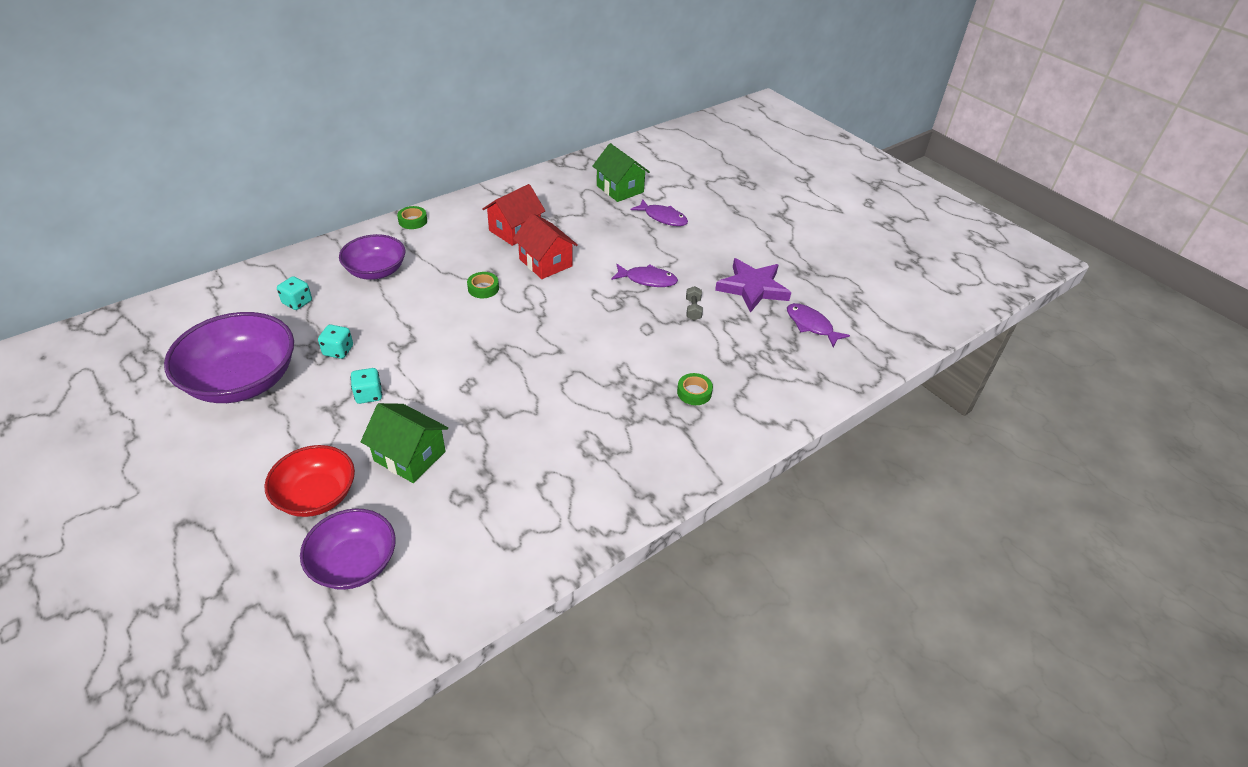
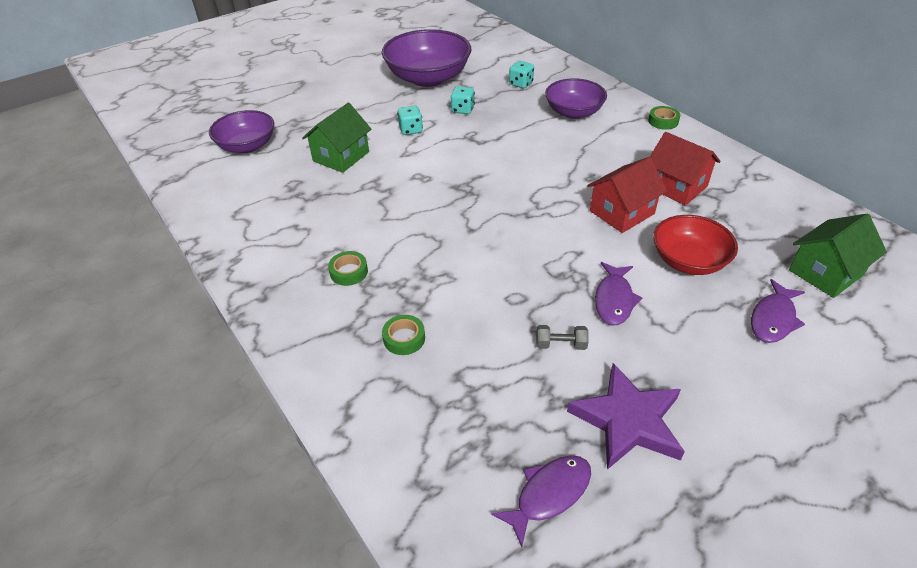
camera: 95 degrees right, 0 degrees up
red bowl [264,445,355,517] -> red bowl moved to [653,215,738,275]
green tape [467,272,499,298] -> green tape moved to [328,251,368,286]

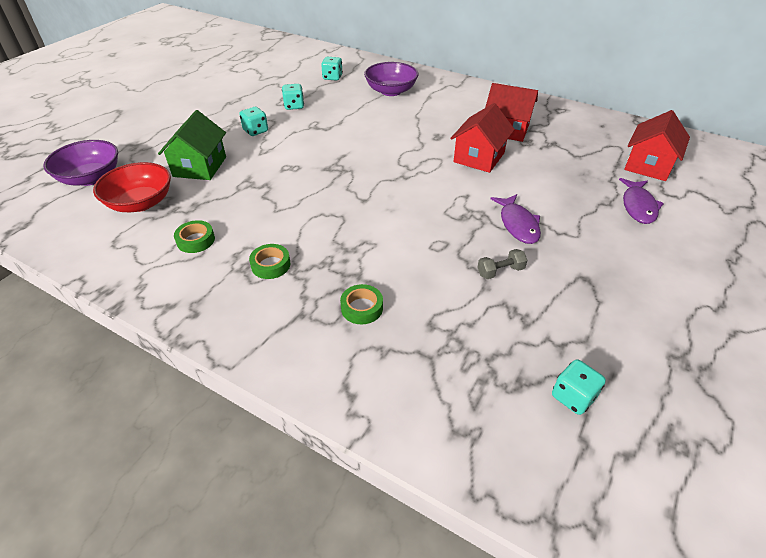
camera: 25 degrees left, 0 degrees up
purple bowl [382,29,472,87] -> none
purple fish [491,455,591,547] -> turquoise dice [552,359,606,415]
purple star [567,363,685,470] -> none
green tape [648,106,680,130] -> green tape moved to [174,220,215,253]
red bowl [653,215,738,275] -> red bowl moved to [93,162,171,212]
green house [789,214,887,298] -> red house [624,110,690,181]

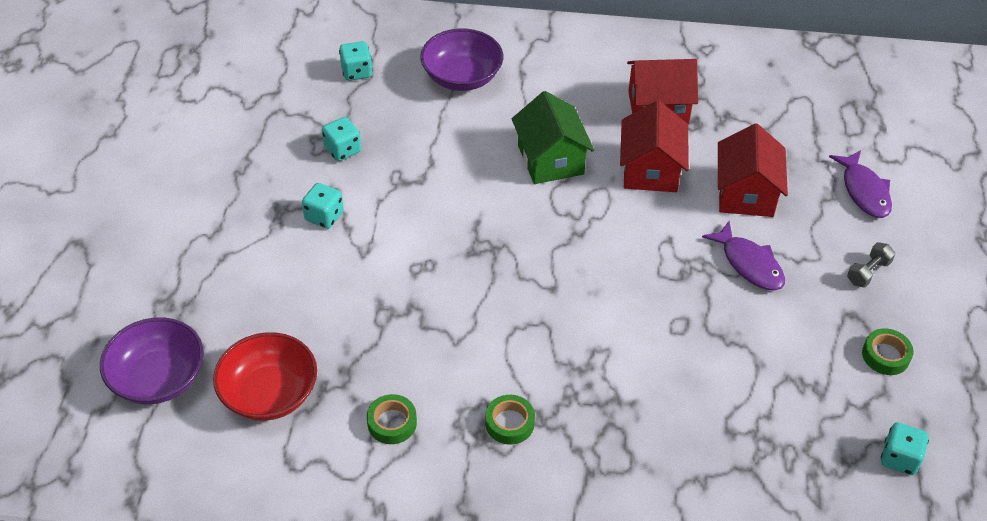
camera: 25 degrees left, 5 degrees up
green house [158,110,226,180] -> green house moved to [512,91,594,184]
green tape [340,284,383,324] -> green tape moved to [862,328,914,375]
grey dumbbell [477,249,527,279] -> grey dumbbell moved to [847,242,895,287]
red house [624,110,690,181] -> red house moved to [718,124,788,217]

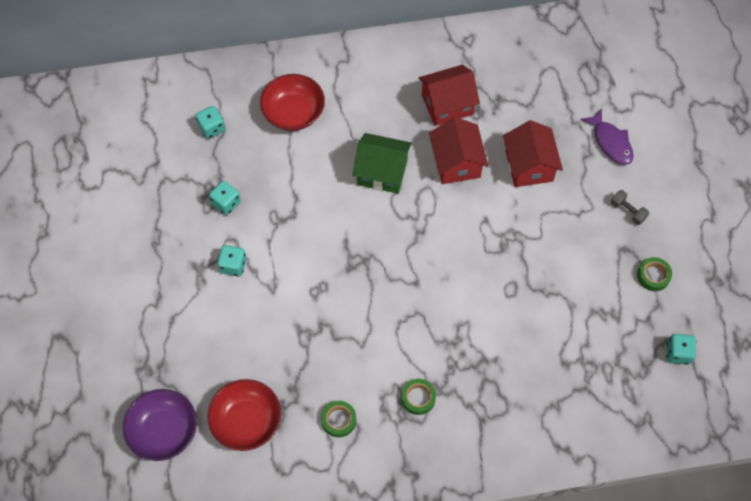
camera: 15 degrees left, 15 degrees up
purple bowl [420,29,503,91] -> red bowl [260,74,325,131]
green house [512,91,594,184] -> green house turned 45 degrees counterclockwise [353,133,412,194]
purple fish [702,221,785,291] -> none
grey dumbbell [847,242,895,287] -> grey dumbbell turned 75 degrees counterclockwise [611,190,649,225]

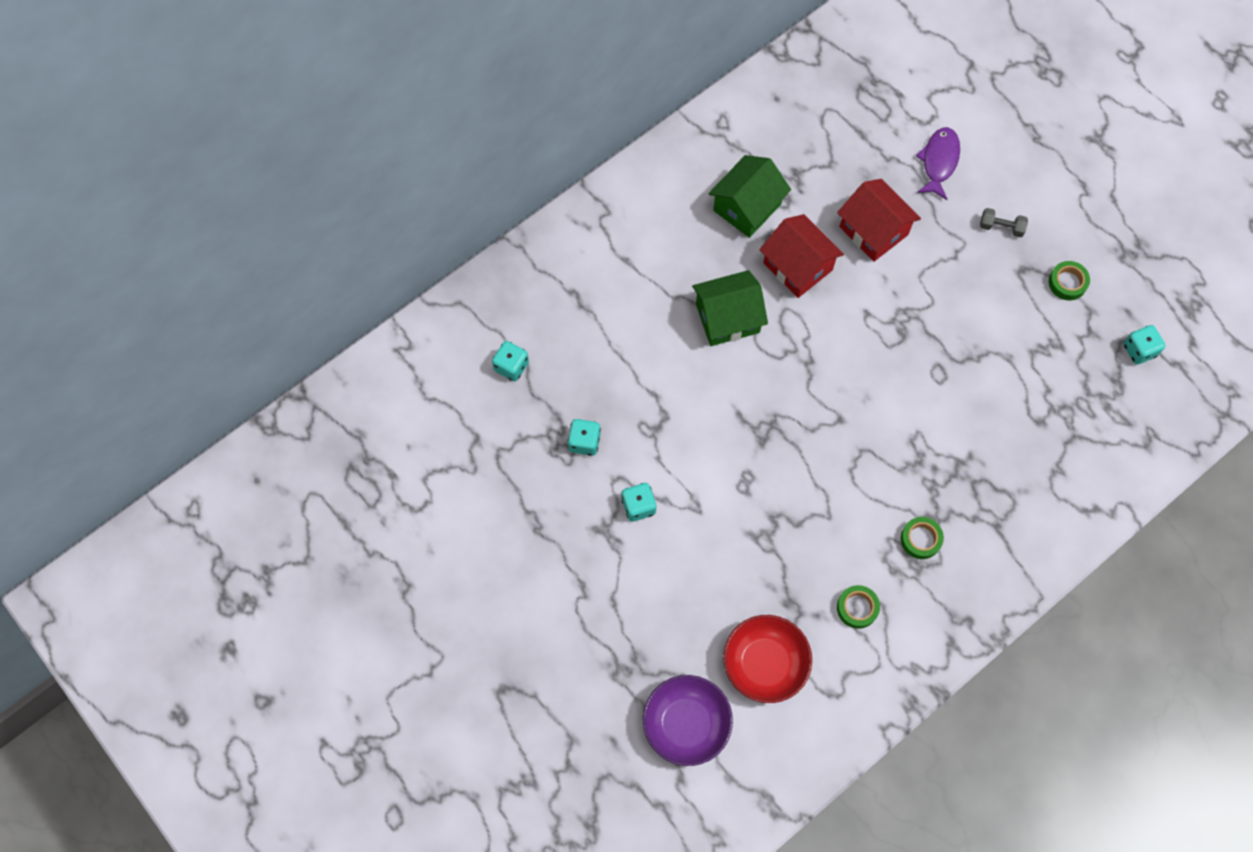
camera: 30 degrees left, 5 degrees up
red bowl [260,74,325,131] -> none
red house [419,65,480,126] -> green house [708,155,791,238]
purple fish [580,108,634,165] -> purple fish turned 105 degrees counterclockwise [916,127,960,200]

